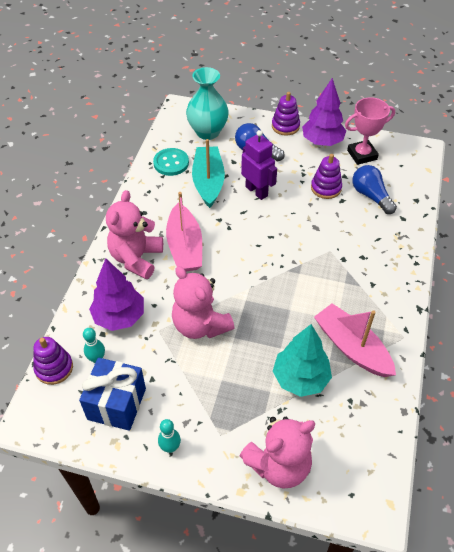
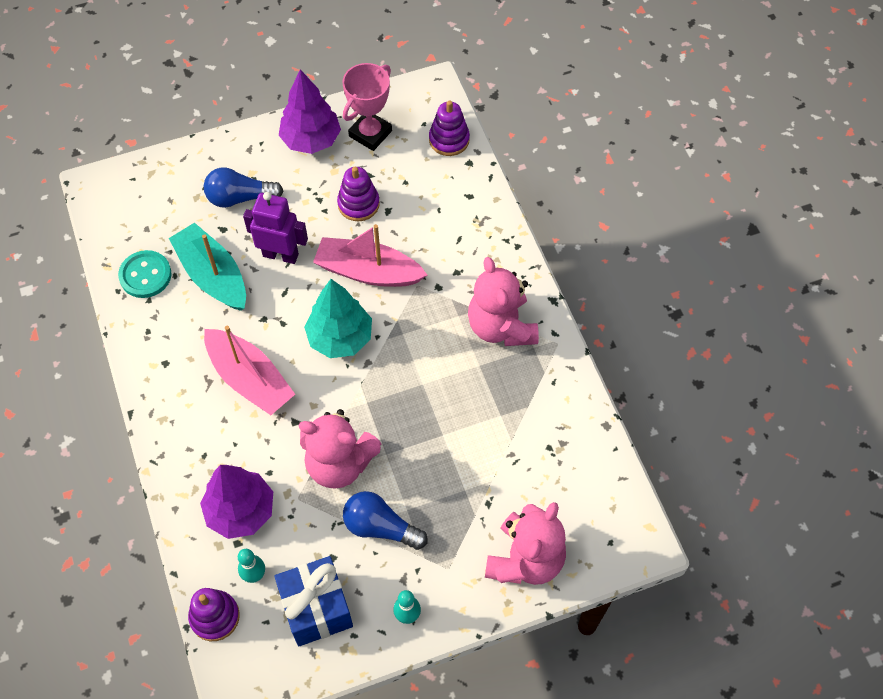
camera: 35 degrees left, 10 degrees up
pink teddy bear [106,190,163,279] -> pink teddy bear moved to [468,257,539,346]
turquoise vase [186,67,229,140] -> none
purple stacking toy [272,92,300,136] -> purple stacking toy moved to [429,101,470,156]
turquoise tree [273,324,332,397] -> turquoise tree moved to [304,279,372,358]
pink boat [314,303,396,377] -> pink boat moved to [313,224,427,287]
blue light bulb [353,165,397,214] -> blue light bulb moved to [343,491,428,550]

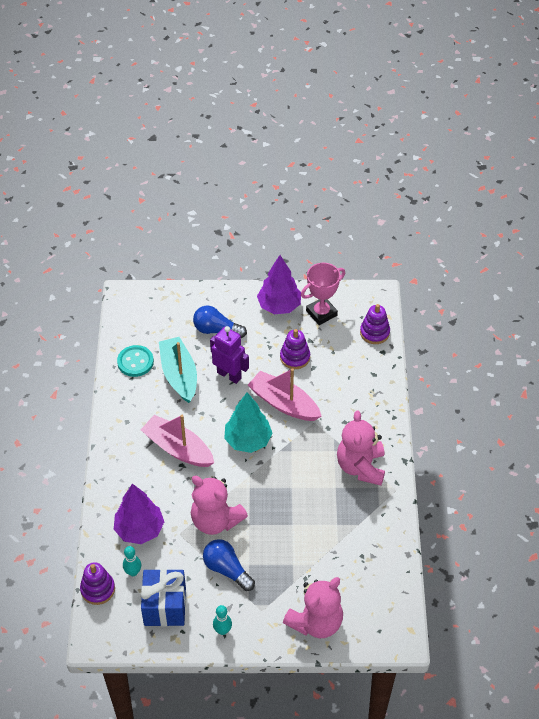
camera: 20 degrees right, 10 degrees down
pink boat [204,326,295,415] -> pink boat turned 150 degrees clockwise [141,415,214,467]

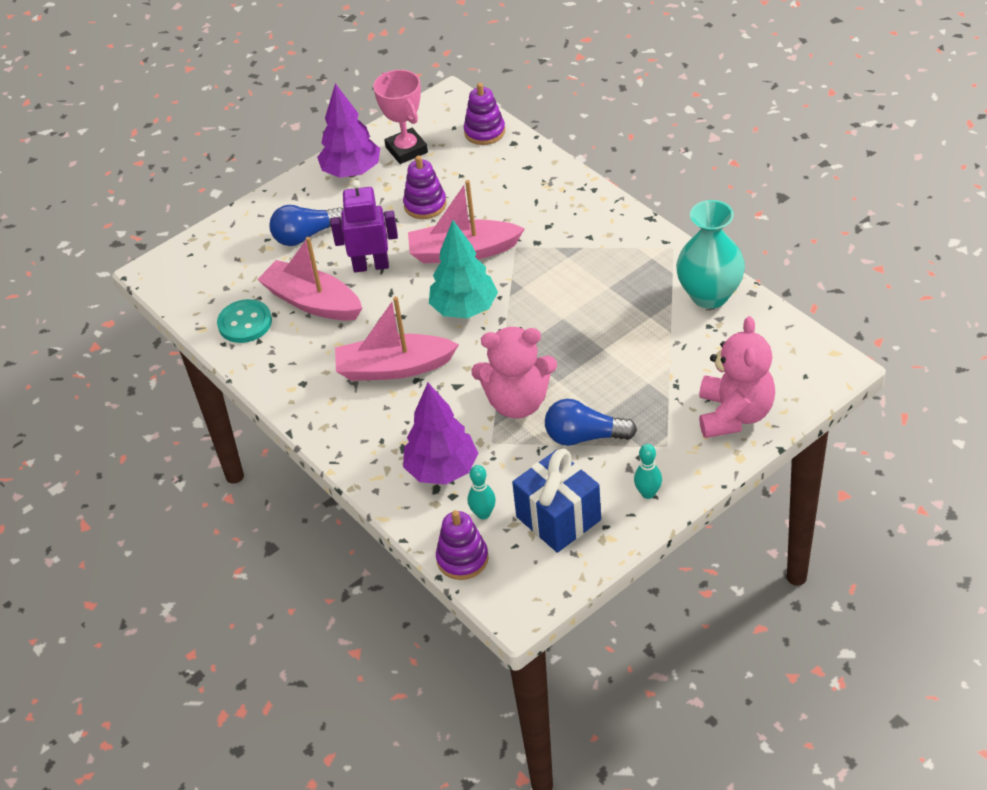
camera: 35 degrees left, 5 degrees down
turquoise boat [159,337,197,403] -> pink boat [257,237,362,321]
pink trophy [301,263,345,325] -> pink trophy turned 45 degrees counterclockwise [373,70,428,164]
pink teddy bear [337,410,385,486] -> none
none -> turquoise vase [676,200,745,309]

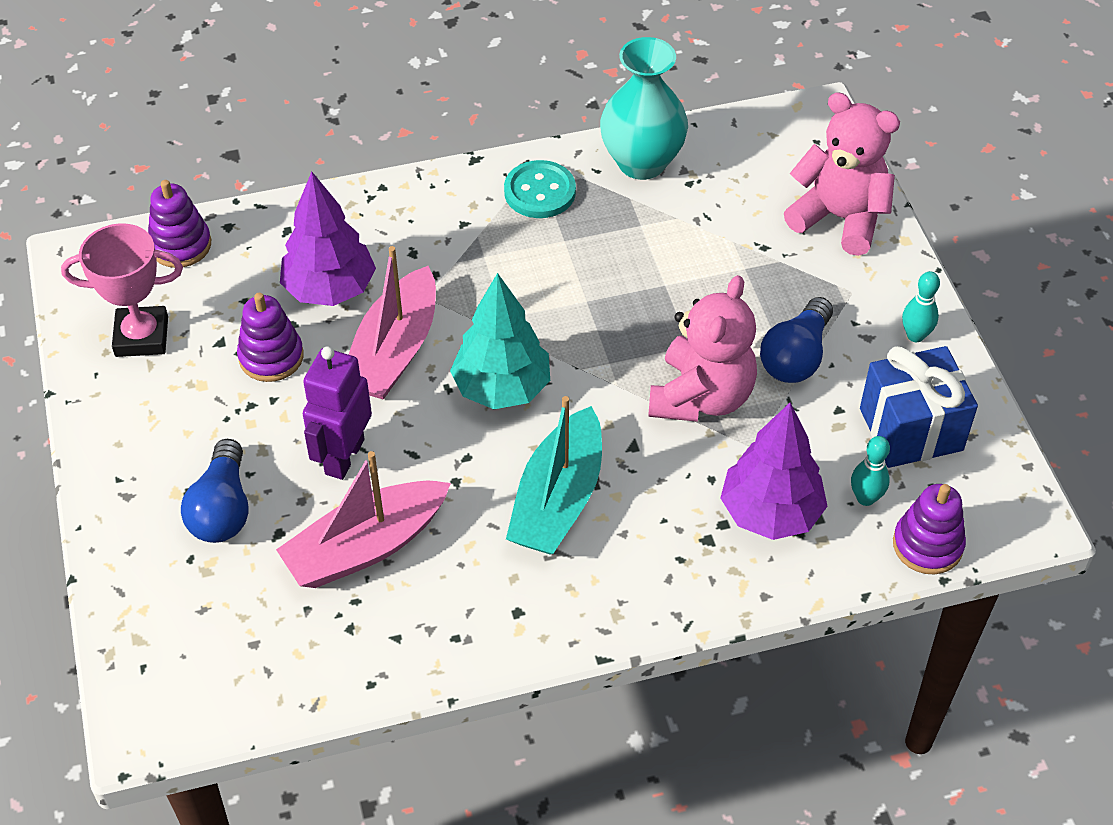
camera: 70 degrees left, 5 degrees up
turquoise button [217,299,272,343] -> turquoise button moved to [504,160,576,218]
purple tree [317,83,380,178] -> purple tree moved to [280,172,376,306]
pink boat [335,296,459,381] -> turquoise boat [506,396,602,555]

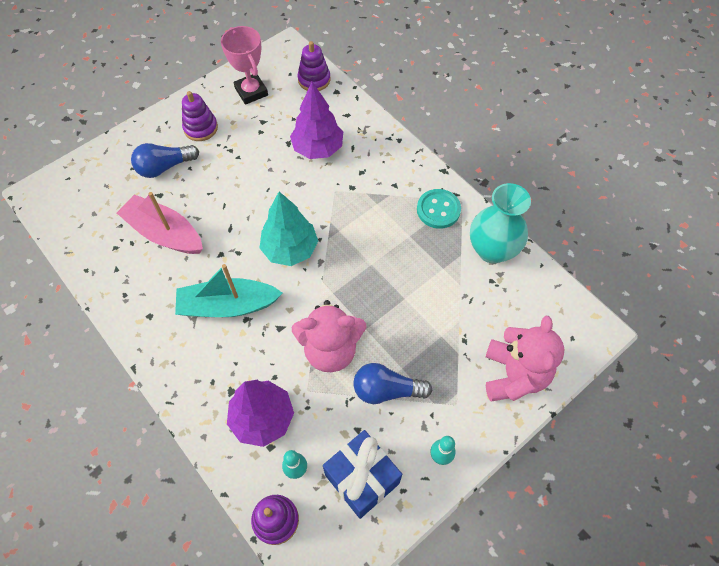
camera: 65 degrees right, 10 degrees up
purple stacking toy [237,293,304,382] -> purple stacking toy moved to [182,91,218,141]
purple robot [303,346,372,480] -> none
pink boat [349,246,436,400] -> none

